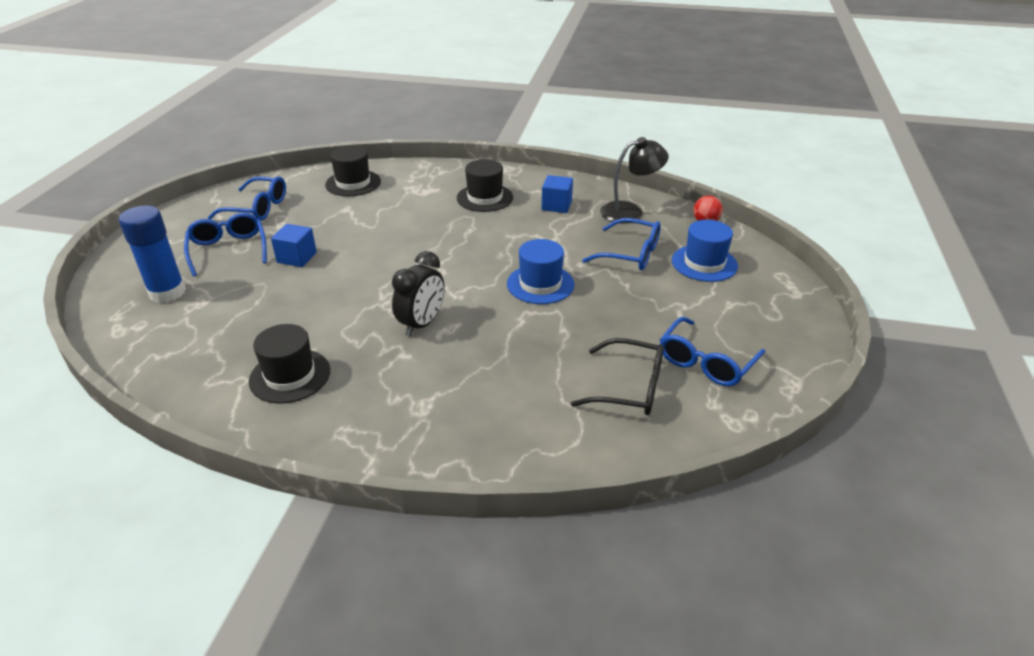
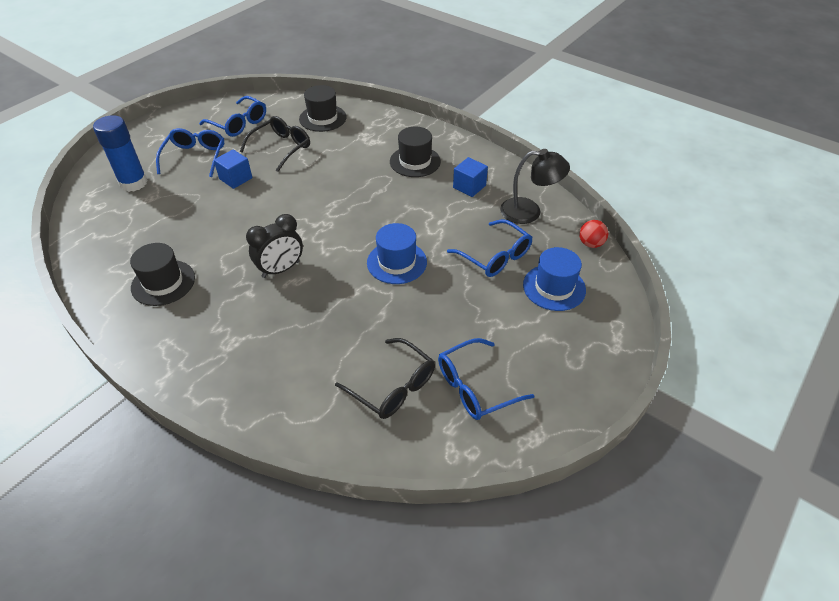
camera: 25 degrees right, 10 degrees up
none -> black glasses [240,116,310,172]

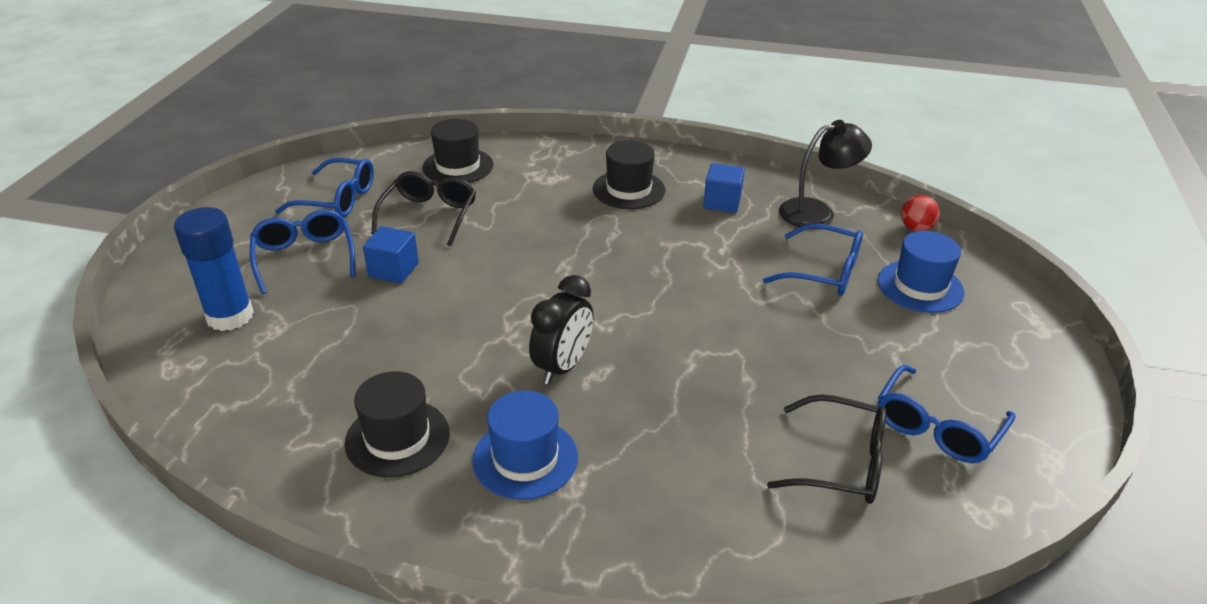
camera: 25 degrees left, 10 degrees down
blue hat [367,223,427,284] -> blue hat moved to [472,391,578,500]

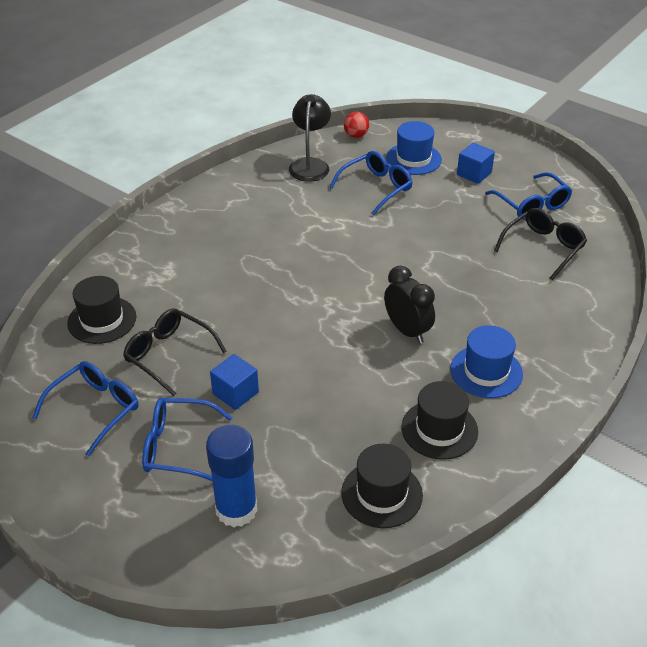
camera: 65 degrees left, 5 degrees up
black hat [593,141,666,209] -> black hat moved to [341,444,423,528]
blue cube [703,163,745,213] -> blue cube moved to [457,143,495,184]

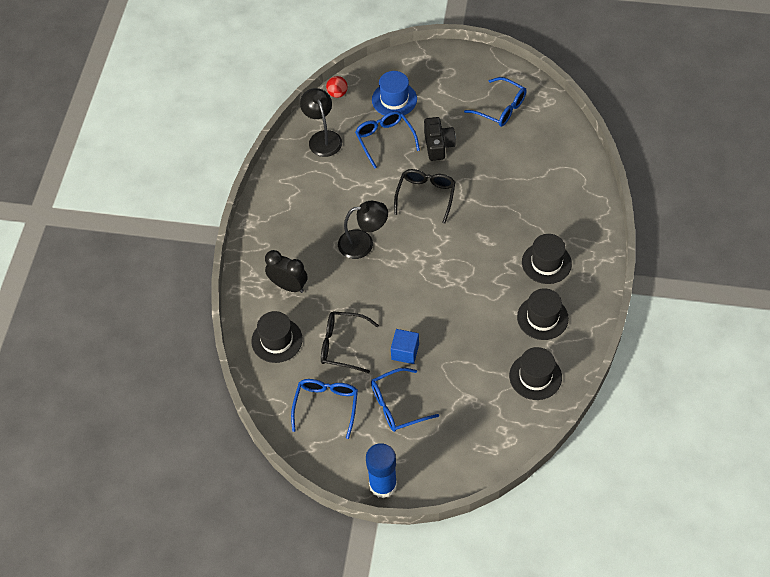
camera: 25 degrees left, 15 degrees up
blue glue stick [206,425,257,528] -> blue glue stick moved to [366,443,397,499]
blue glasses [329,151,413,215] -> blue glasses turned 45 degrees counterclockwise [355,111,420,169]
black clock [384,266,435,344] -> black clock moved to [265,250,308,293]
blue hat [450,325,523,398] -> black hat [522,234,572,284]
blue cube [457,143,495,184] -> none
black glasses [494,208,587,280] -> black glasses moved to [394,169,456,224]
none -> black lamp [338,201,388,259]
none -> black camera [424,117,456,161]

